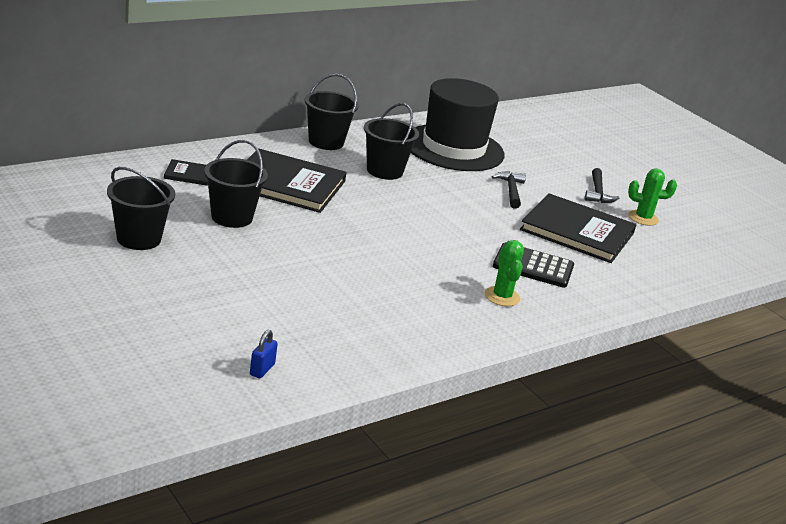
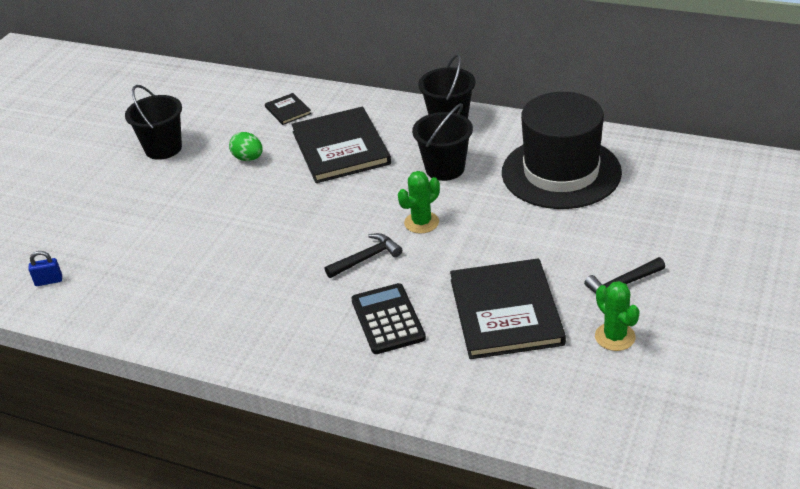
camera: 65 degrees right, 10 degrees up
black bucket [204,140,268,228] -> green egg [229,132,263,161]
green cactus [485,240,524,306] -> green cactus moved to [398,171,440,234]
black hammer [492,171,526,209] -> black hammer moved to [325,233,402,278]

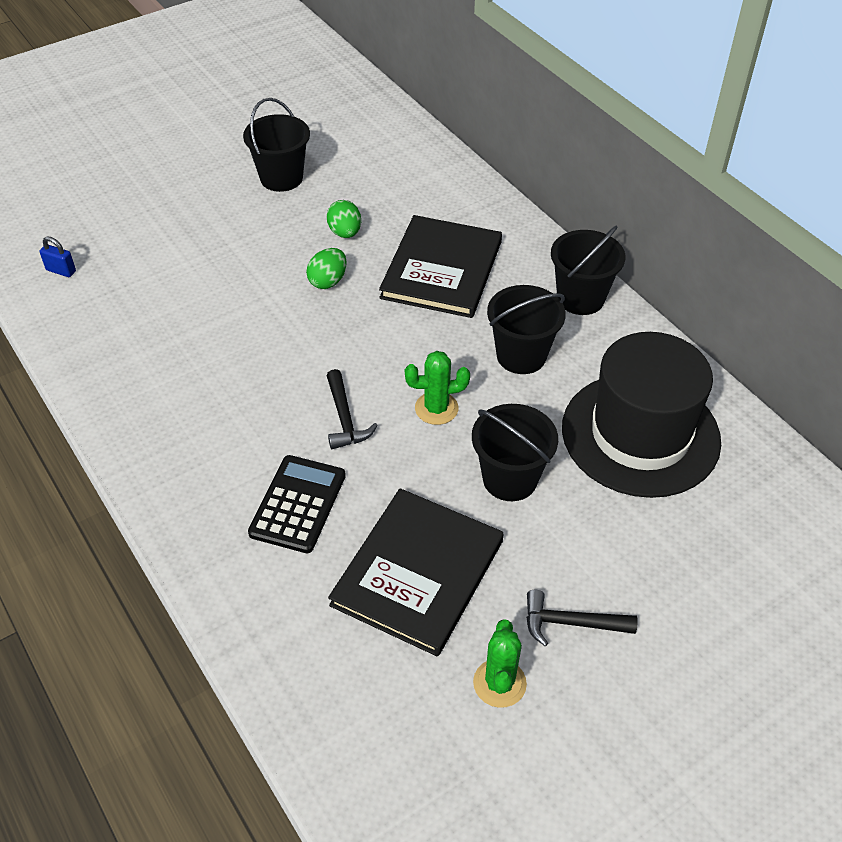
camera: 30 degrees right, 10 degrees up
black book [265,93,311,125] -> none
black hammer [325,233,402,278] -> black hammer turned 75 degrees clockwise [327,369,378,449]
none -> green egg [306,248,347,289]
none -> black bucket [472,404,558,501]

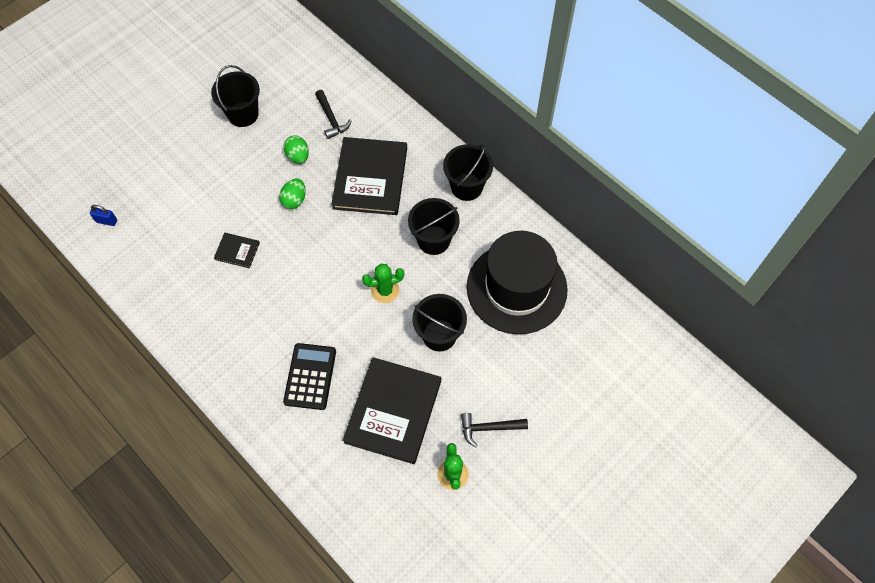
camera: 10 degrees left, 15 degrees up
black hammer [327,369,378,449] -> black hammer moved to [315,90,352,139]
none -> black book [214,233,260,268]

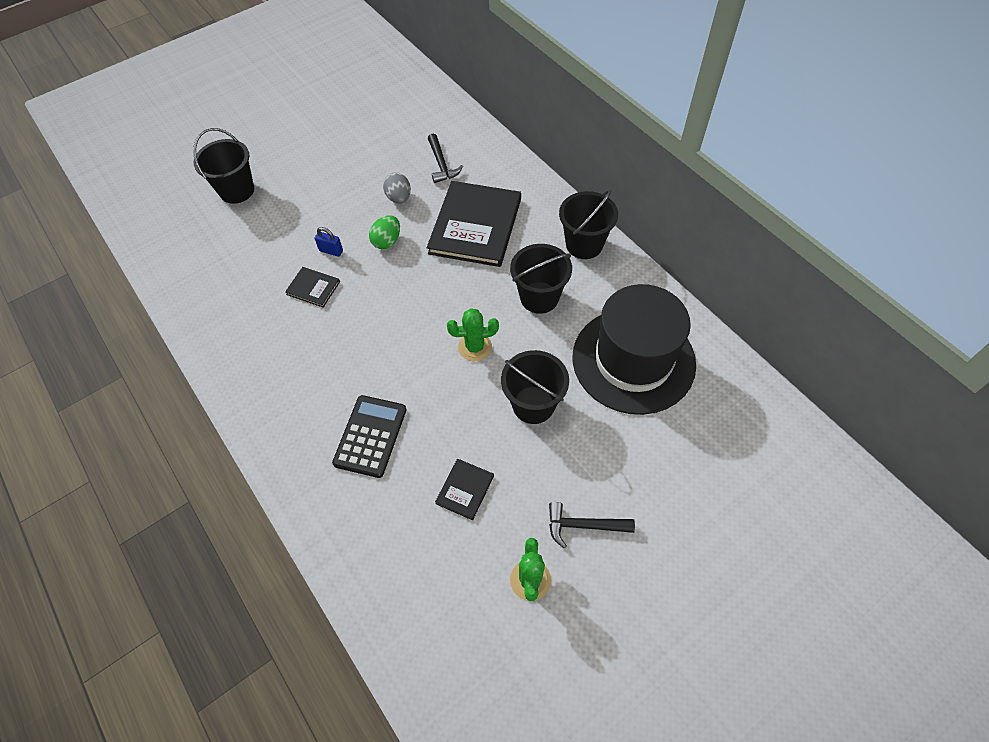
camera: 10 degrees right, 5 degrees down
blue padlock [90,205,117,226] -> blue padlock moved to [314,227,343,257]
black bucket [211,65,260,127] -> black bucket moved to [193,128,254,204]
green egg [283,135,309,164] -> grey egg [383,172,411,204]
black book [343,357,441,464] -> black book [435,459,494,520], size x0.45

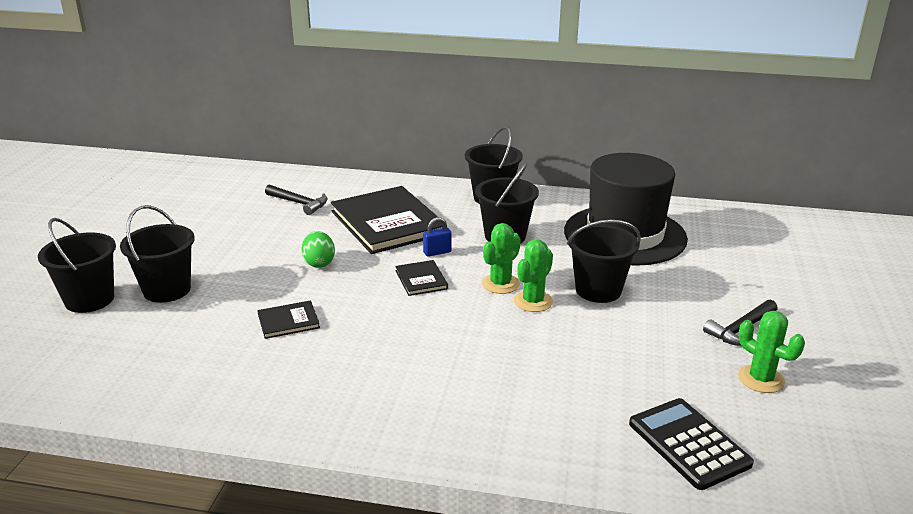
camera: 45 degrees left, 30 degrees down
blue padlock [314,227,343,257] -> blue padlock moved to [423,217,452,257]
black calculator [332,395,406,478] -> black calculator moved to [629,398,754,490]
grey egg [383,172,411,204] -> none
black book [435,459,494,520] -> black book moved to [395,260,448,296]
none -> black bucket [120,205,195,303]
none -> green cactus [514,239,553,312]

